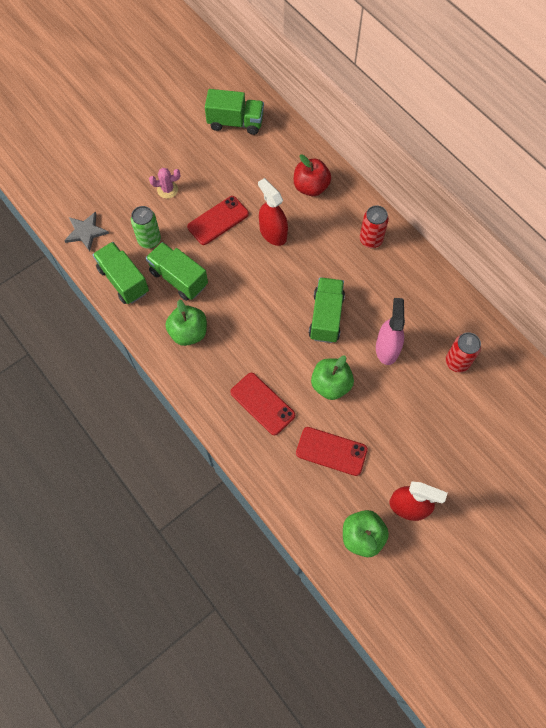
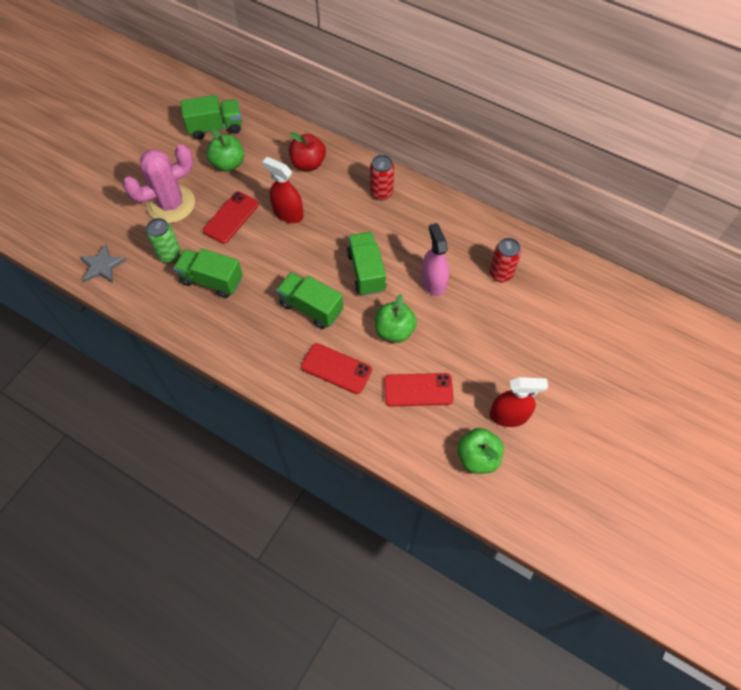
camera: 20 degrees left, 5 degrees down
green truck [93,242,149,304] -> green truck moved to [276,272,343,329]
pink cactus [149,168,180,199] -> pink cactus [123,145,195,223], size x2.24
green apple [166,299,207,346] -> green apple moved to [206,128,244,172]

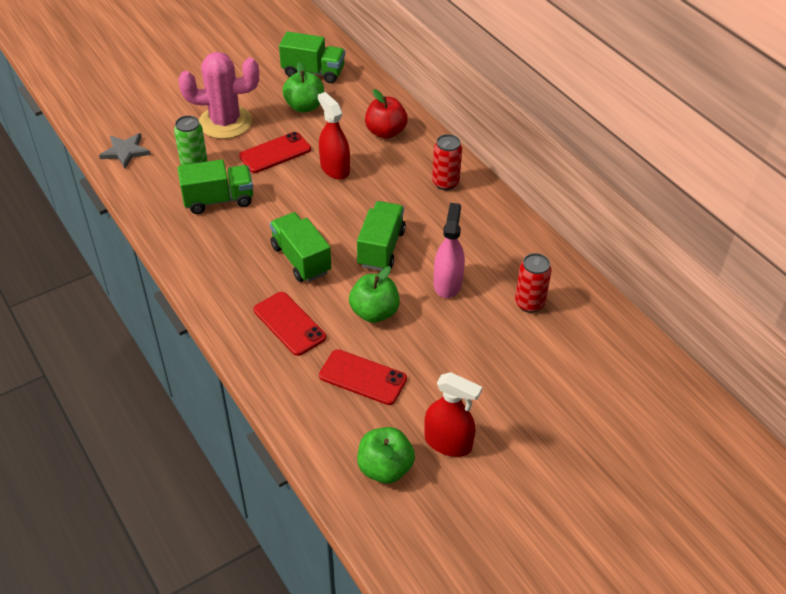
camera: 25 degrees right, 15 degrees down
green truck [173,249,243,298] -> green truck turned 120 degrees clockwise [177,159,253,214]

